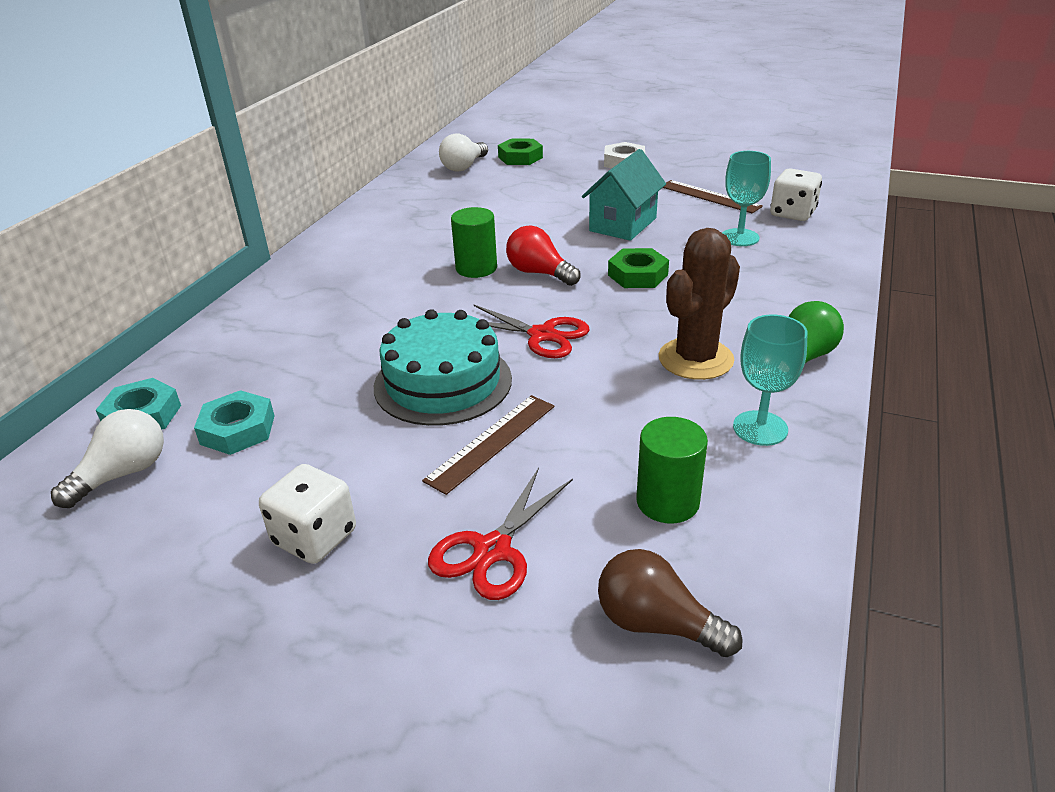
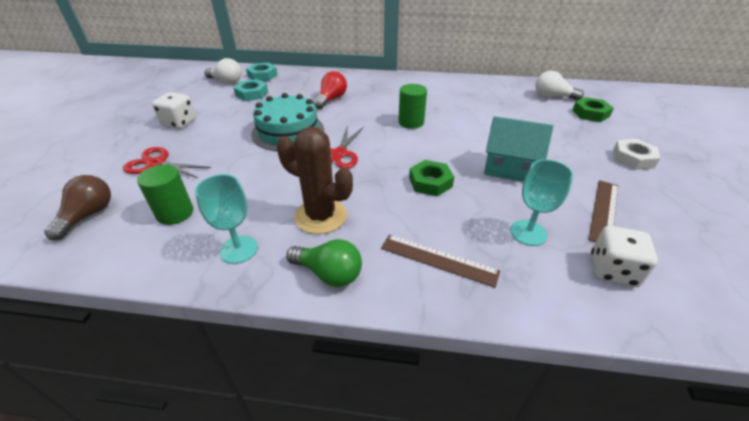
camera: 75 degrees right, 5 degrees up
brown ruler [422,395,554,495] -> brown ruler moved to [381,234,500,288]
red light bulb [506,225,580,286] -> red light bulb moved to [314,71,347,109]

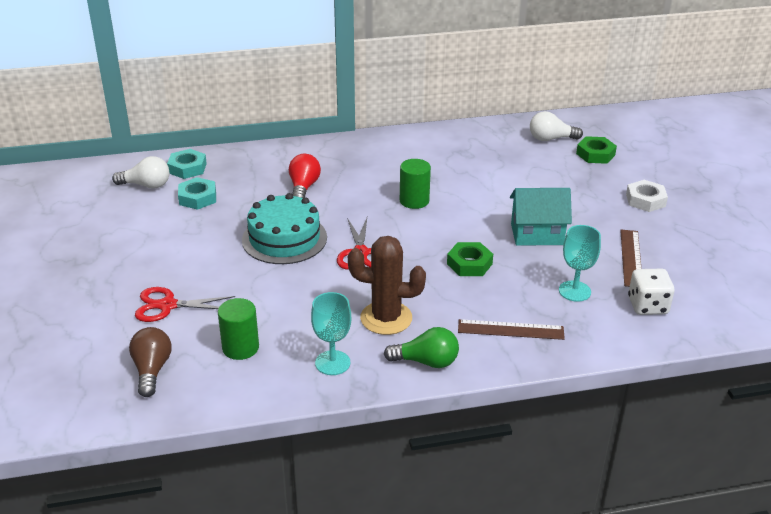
camera: 20 degrees left, 5 degrees down
white dice [152,92,196,129] -> none

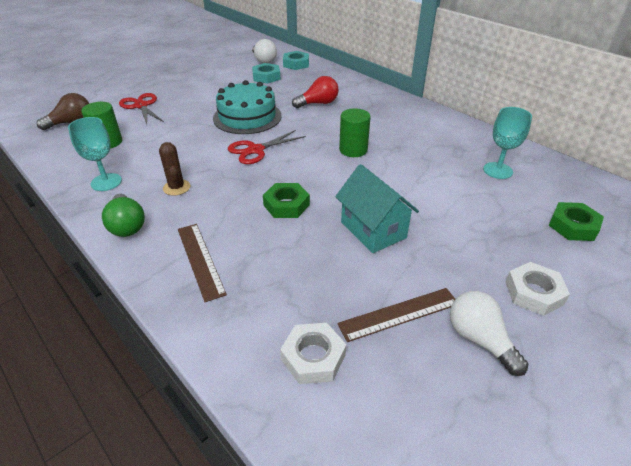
camera: 60 degrees right, 5 degrees up
brown cactus [348,236,426,335] -> brown cactus [159,142,190,196], size x0.58
white light bulb [530,111,583,141] -> white light bulb moved to [450,291,528,376]
turquoise goblet [559,225,601,302] -> turquoise goblet moved to [483,107,532,179]
white dice [628,269,675,315] -> white nut [280,323,346,384]

